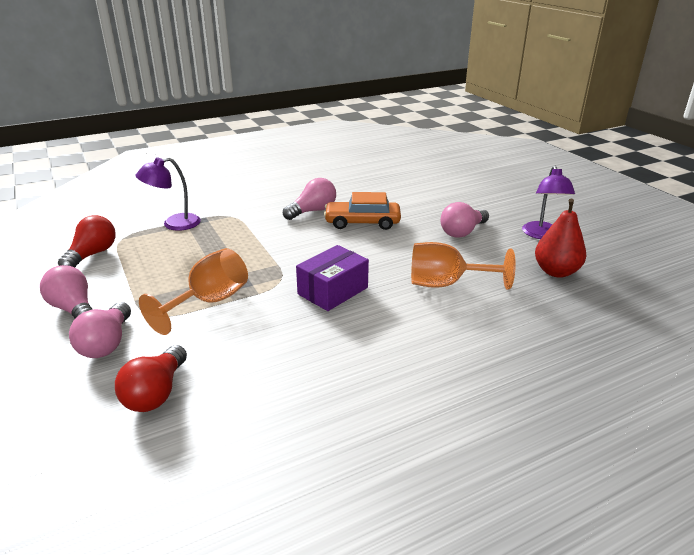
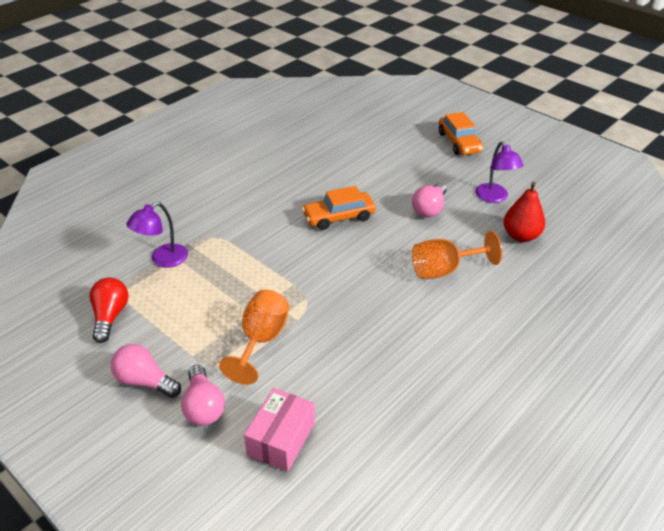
camera: 20 degrees left, 10 degrees up
red light bulb [115,345,187,412] -> pink box [244,388,315,472]
pink light bulb [283,178,336,220] -> none
purple box [296,245,369,311] -> none
none -> orange car [439,112,483,155]

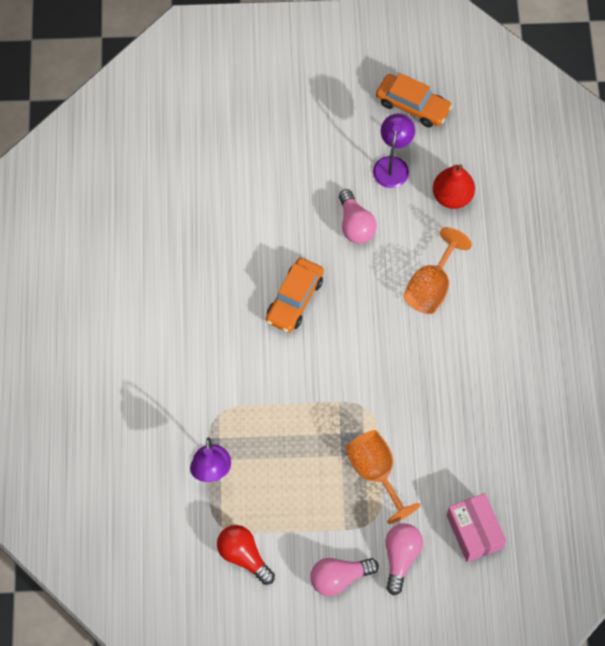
camera: 45 degrees left, 25 degrees up
pink light bulb [181,365,225,426] -> pink light bulb turned 105 degrees counterclockwise [385,523,423,595]
orange car [439,112,483,155] -> orange car moved to [376,73,452,127]
purple lamp [475,141,524,203] -> purple lamp turned 105 degrees counterclockwise [373,114,415,188]

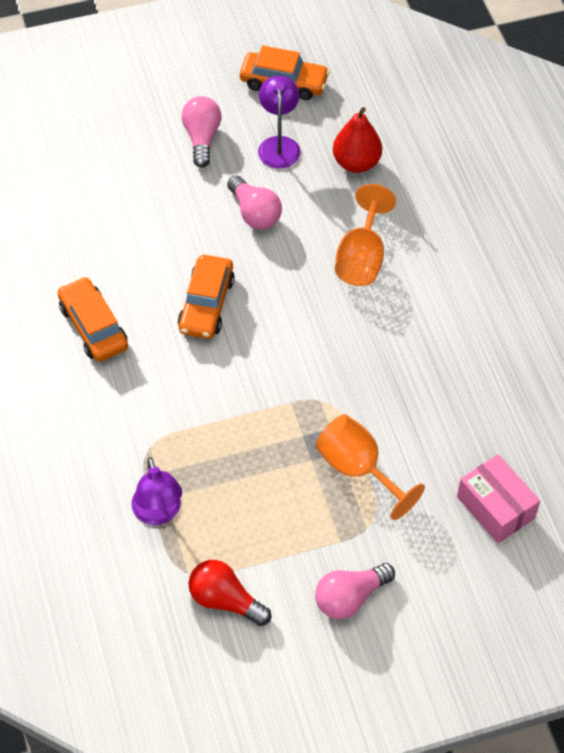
camera: 15 degrees left, 10 degrees down
pink light bulb [385,523,423,595] -> pink light bulb moved to [181,96,221,168]
none -> orange car [58,277,128,362]

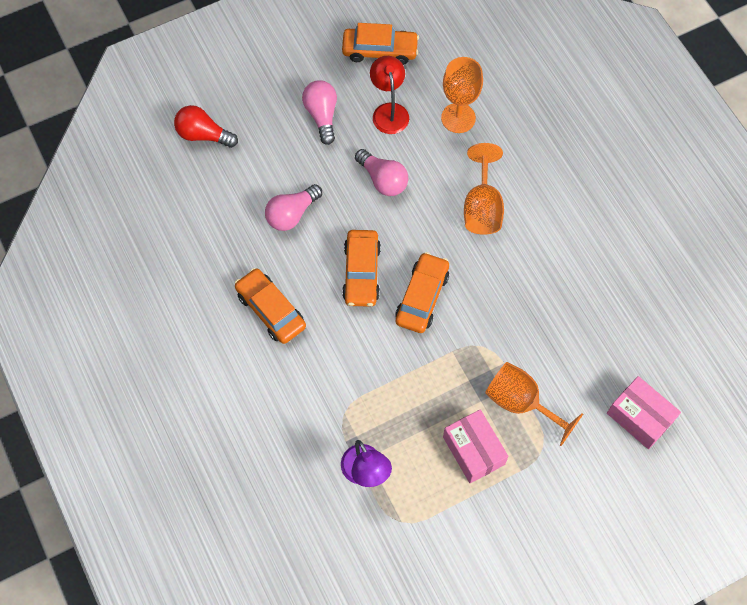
camera: 10 degrees left, 10 degrees up
red light bulb [188,560,271,626] -> red light bulb moved to [174,105,238,148]
purple lamp [258,75,301,169] -> red lamp [370,56,409,134]
pink light bulb [315,563,395,619] -> pink light bulb moved to [265,184,322,231]
red pear [333,107,382,173] -> orange goblet [441,57,483,133]
none -> orange car [395,252,449,333]
none -> pink box [443,409,508,483]

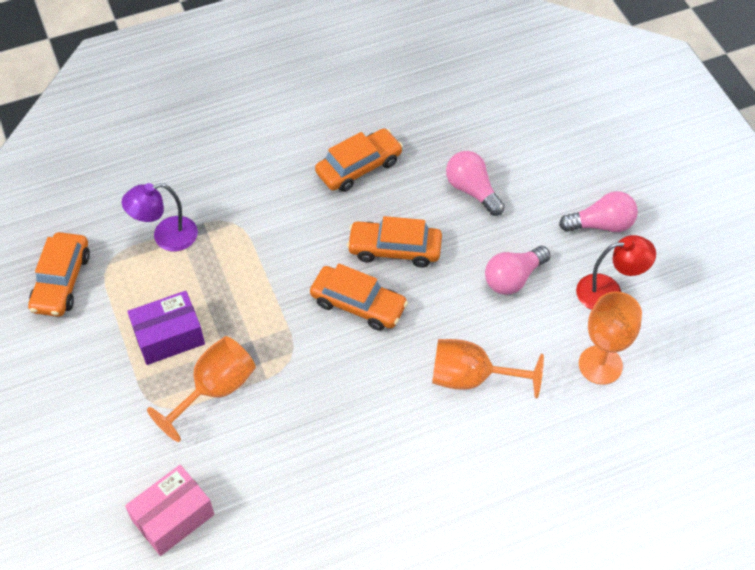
camera: 95 degrees right, 10 degrees down
red light bulb [174,105,238,148] -> none
orange car [342,23,419,65] -> orange car moved to [28,232,90,317]
pink box [443,409,508,483] -> purple box [127,291,205,365]

